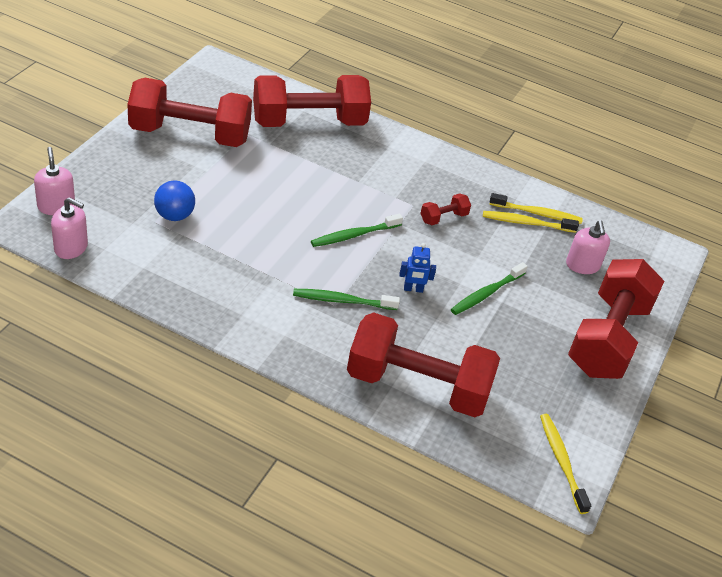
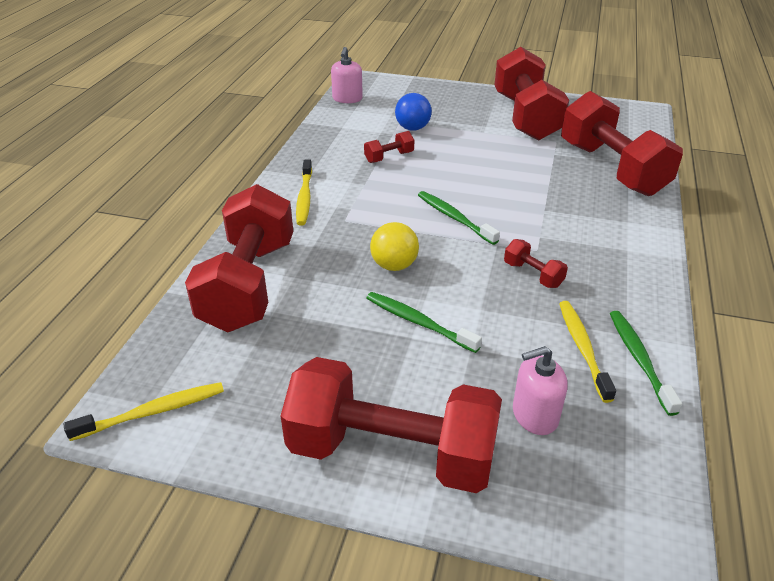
camera: 85 degrees right, 5 degrees down
pink soap dispenser [34,147,75,215] -> none
green toothbrush [293,289,400,310] -> green toothbrush moved to [610,311,682,416]
blue robot [400,243,436,293] -> yellow ball [370,222,419,271]
yellow toothbrush [489,193,583,224] -> yellow toothbrush moved to [296,159,312,226]
none -> red dumbbell [364,131,414,163]

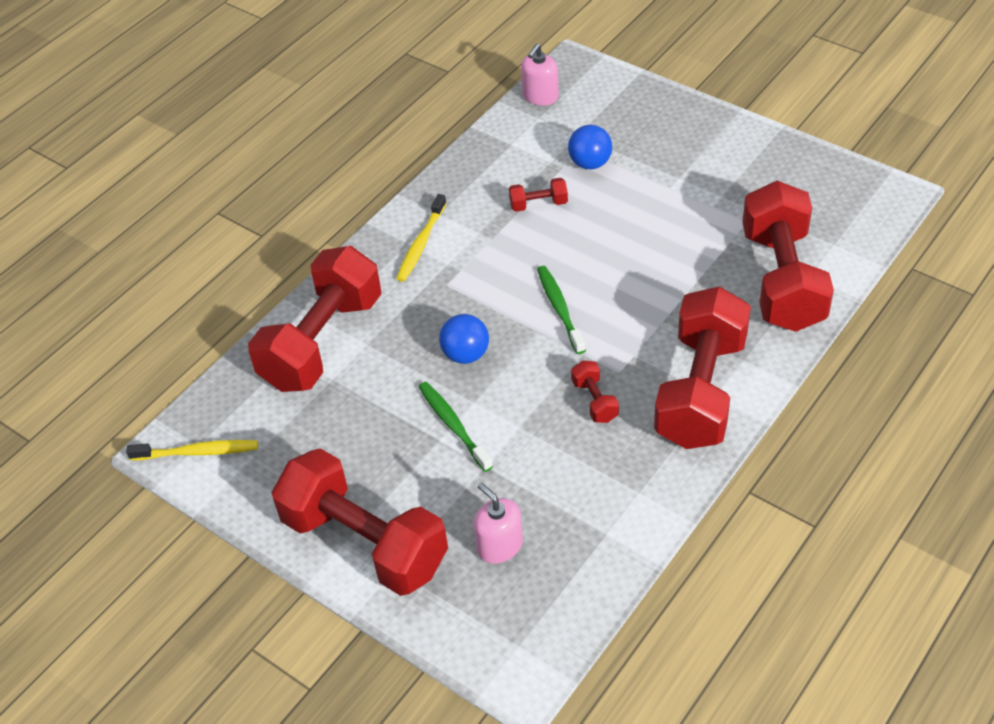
camera: 25 degrees right, 10 degrees up
yellow ball [370,222,419,271] -> blue ball [439,314,489,364]
red dumbbell [494,47,569,141] -> red dumbbell moved to [654,286,751,449]
pink soap dispenser [513,346,568,435] -> pink soap dispenser turned 45 degrees clockwise [474,483,523,564]
yellow toothbrush [559,301,616,403] -> none
green toothbrush [610,311,682,416] -> none

